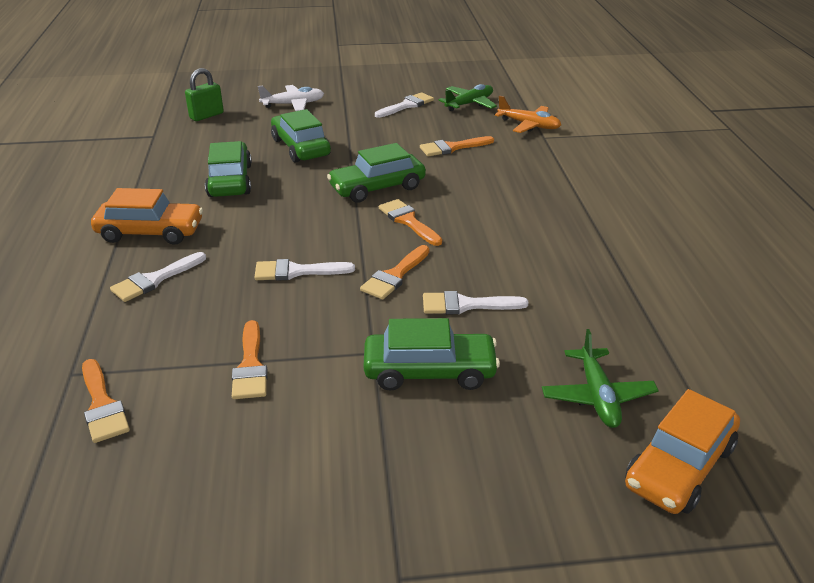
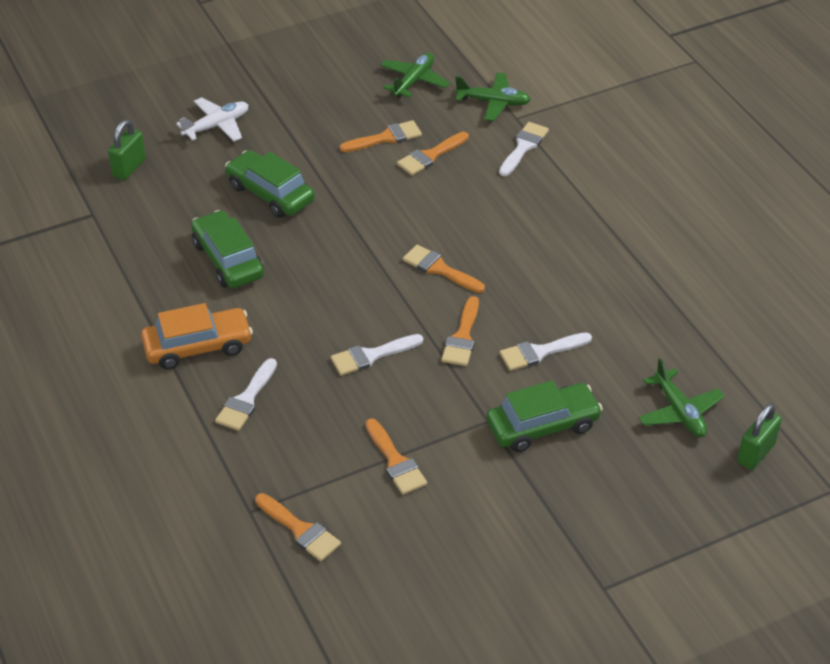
camera: 20 degrees left, 10 degrees up
green car [327,143,426,203] -> none
white brush [375,92,434,118] -> white brush moved to [499,122,549,176]
orange plane [495,96,561,133] -> green plane [455,72,531,121]
orange car [625,389,740,514] -> green padlock [737,404,782,470]
none -> orange brush [340,120,422,152]

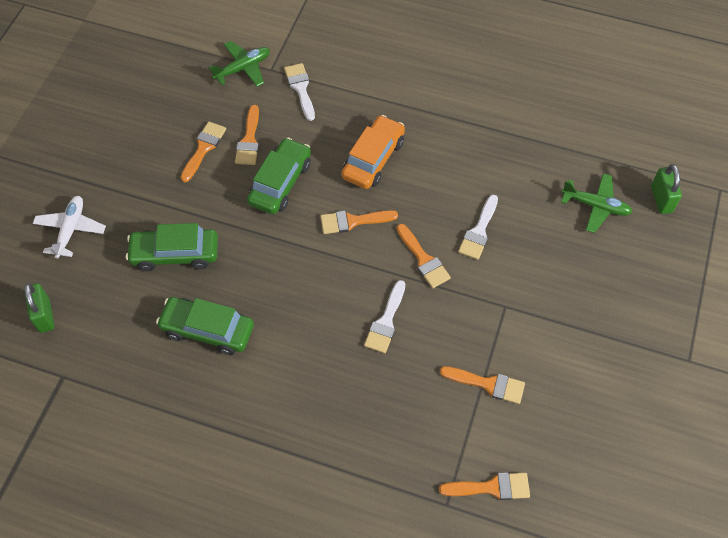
camera: 45 degrees left, 15 degrees up
orange car [141,303,253,370] -> orange car moved to [341,115,405,189]
white brush [215,358,277,431] -> none
green plane [380,52,450,98] -> none
green car [486,381,603,452] -> green car moved to [247,138,311,215]

